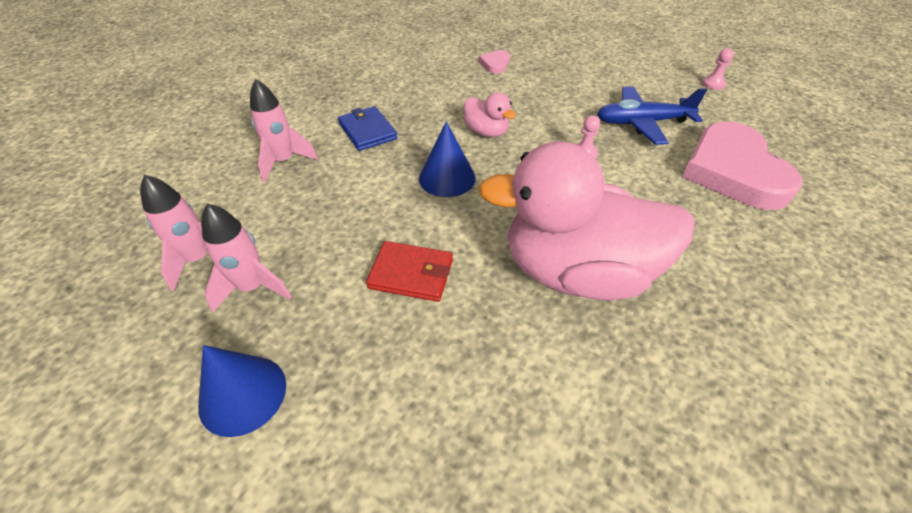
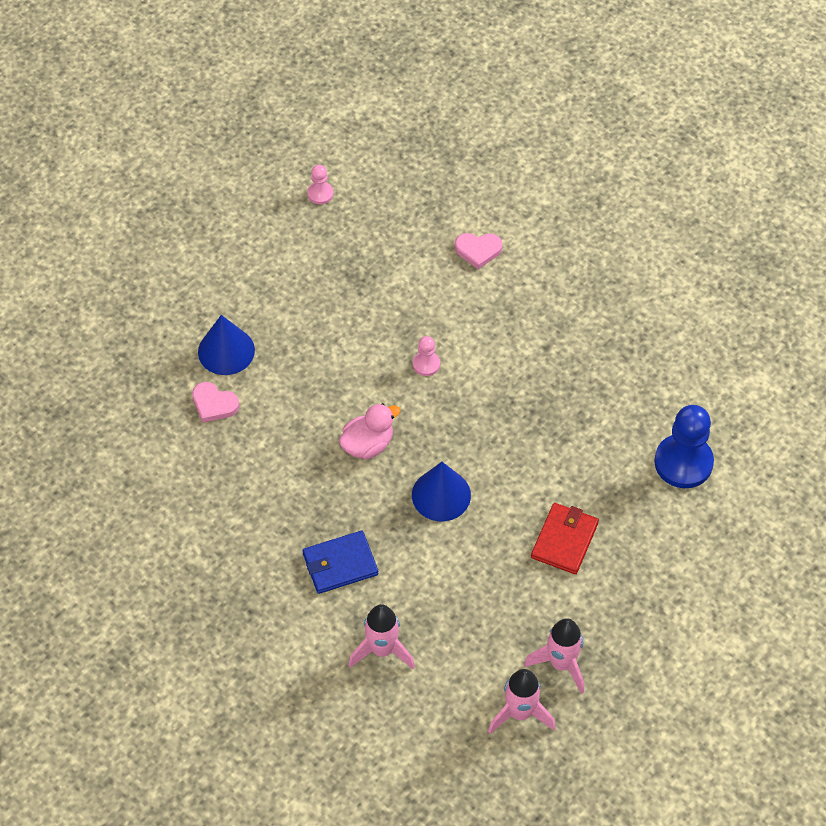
camera: 80 degrees left, 10 degrees up
blue cone [198,345,286,437] -> blue cone moved to [198,315,255,375]
pink duck [478,141,695,300] -> none
blue plane [597,87,707,145] -> none
pink heart [682,122,802,210] -> pink heart [455,233,502,269], size x0.42
none -> blue pawn [654,405,714,488]

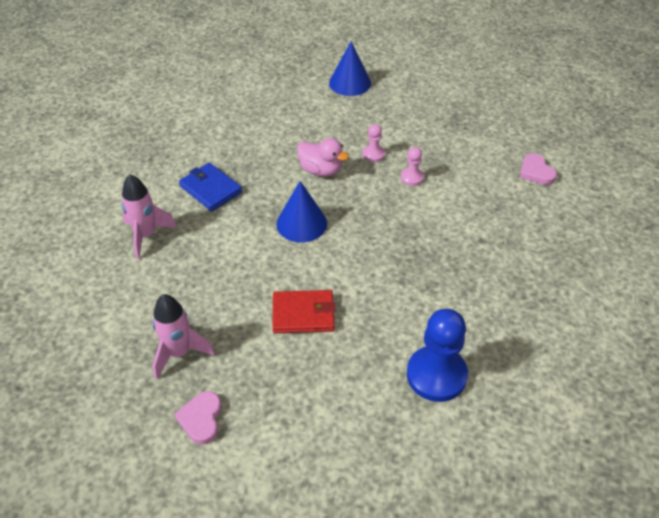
camera: 65 degrees right, 10 degrees down
pink heart [192,382,239,423] -> pink heart moved to [174,391,222,445]
pink pawn [307,165,334,204] -> pink pawn moved to [362,124,385,162]
pink rocket [488,669,556,734] -> none

